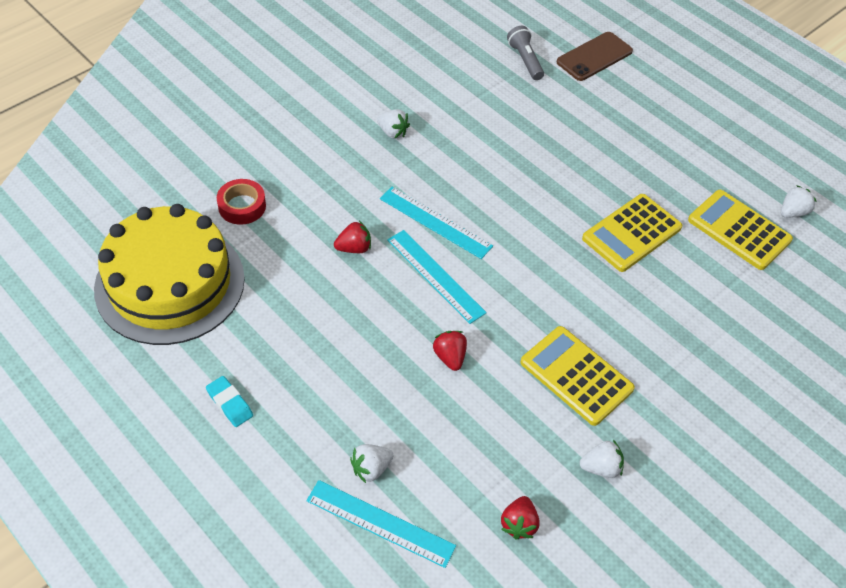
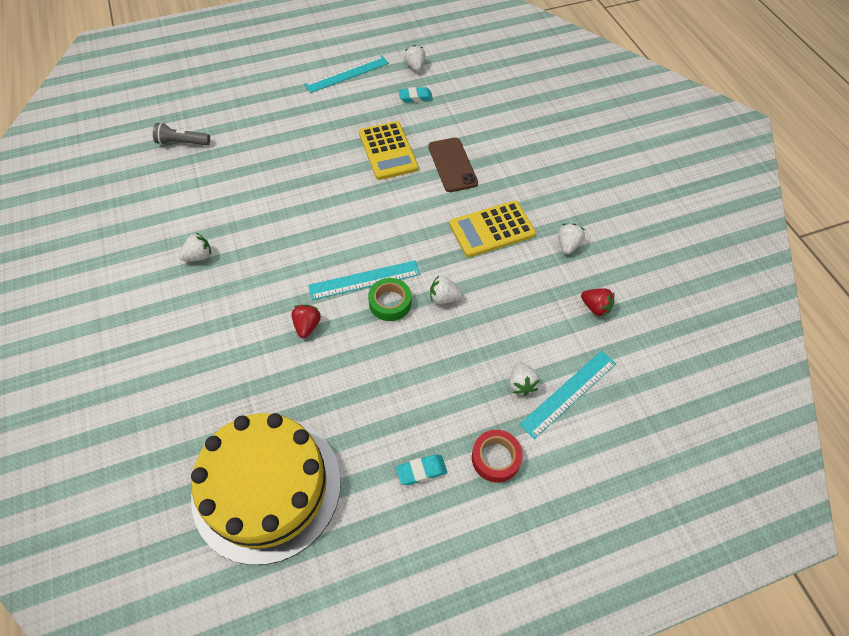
camera: 65 degrees left, 5 degrees up
red tape [217,179,266,225] -> red tape moved to [472,430,523,482]
turquoise ruler [380,187,493,259] -> turquoise ruler moved to [304,55,389,93]
red strawberry [433,331,467,371] -> white strawberry [430,275,463,304]
brown phone [557,32,633,81] -> brown phone moved to [428,137,478,192]
yellow calculator [688,190,793,270] -> turquoise eraser [399,87,433,103]
none -> green tape [368,278,411,321]

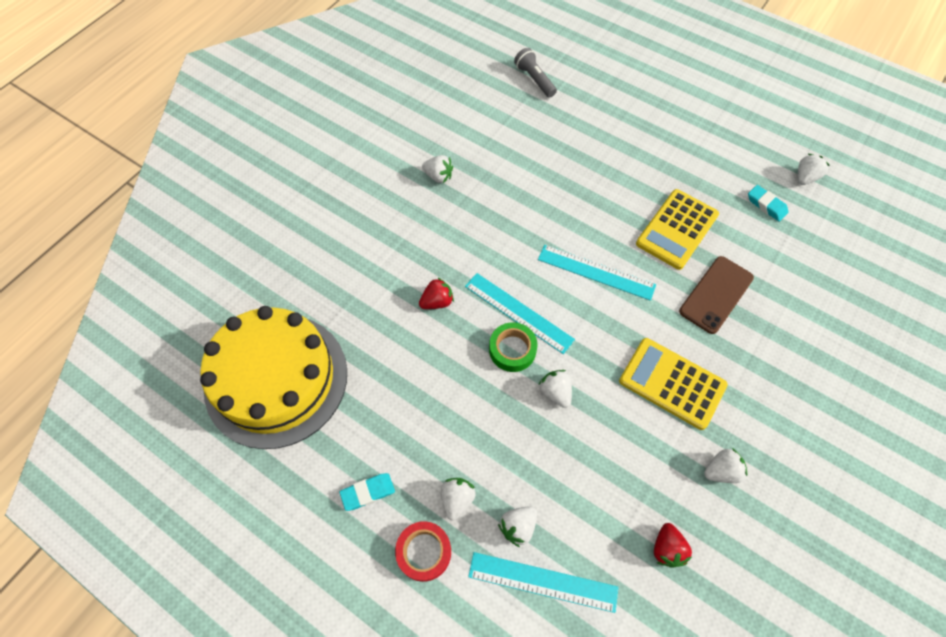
camera: 55 degrees right, 5 degrees up
turquoise ruler [304,55,389,93] -> turquoise ruler moved to [538,245,656,301]
turquoise eraser [396,454,447,485] -> turquoise eraser turned 60 degrees counterclockwise [339,473,395,511]
none -> white strawberry [441,478,476,521]

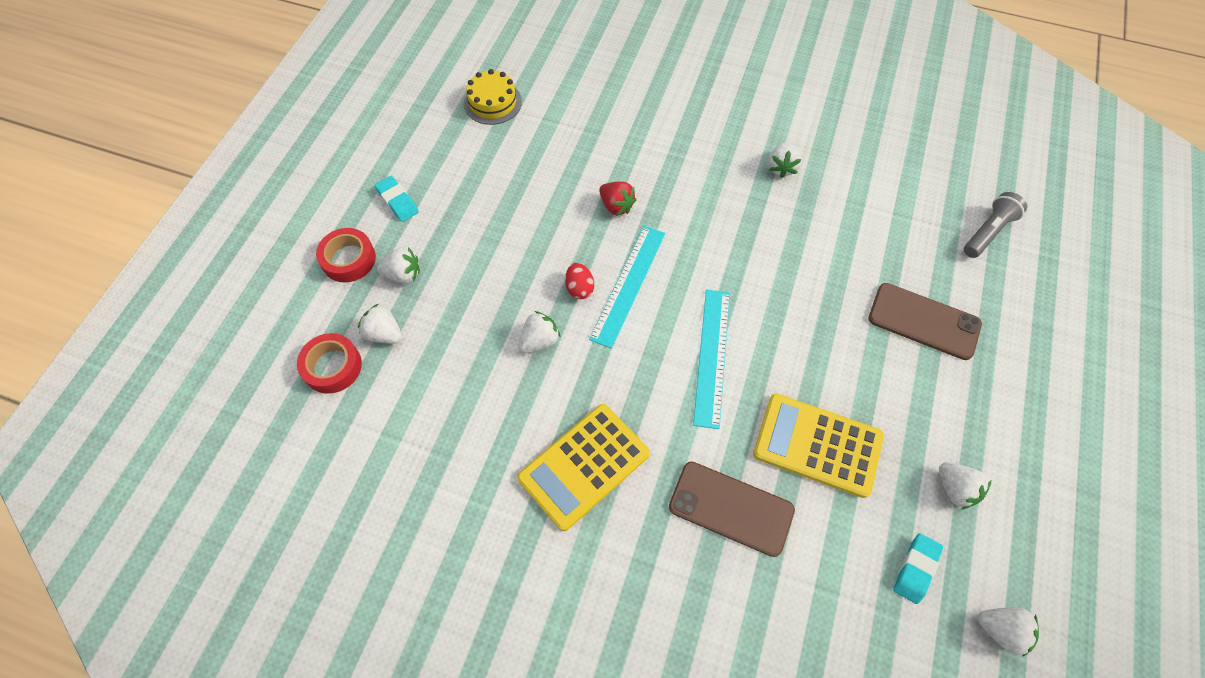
camera: 75 degrees right, 0 degrees up
yellow cake [200,306,347,449] -> yellow cake [464,69,522,125], size x0.42
turquoise ruler [468,552,618,613] -> red tape [297,333,362,394]
green tape [489,322,538,372] -> red egg [565,263,594,299]
yellow calculator [619,338,728,430] -> yellow calculator turned 150 degrees counterclockwise [517,404,650,531]
red strawberry [654,523,692,568] -> none
white strawberry [704,448,748,483] -> white strawberry moved to [939,462,991,510]
none -> brown phone [868,283,982,360]

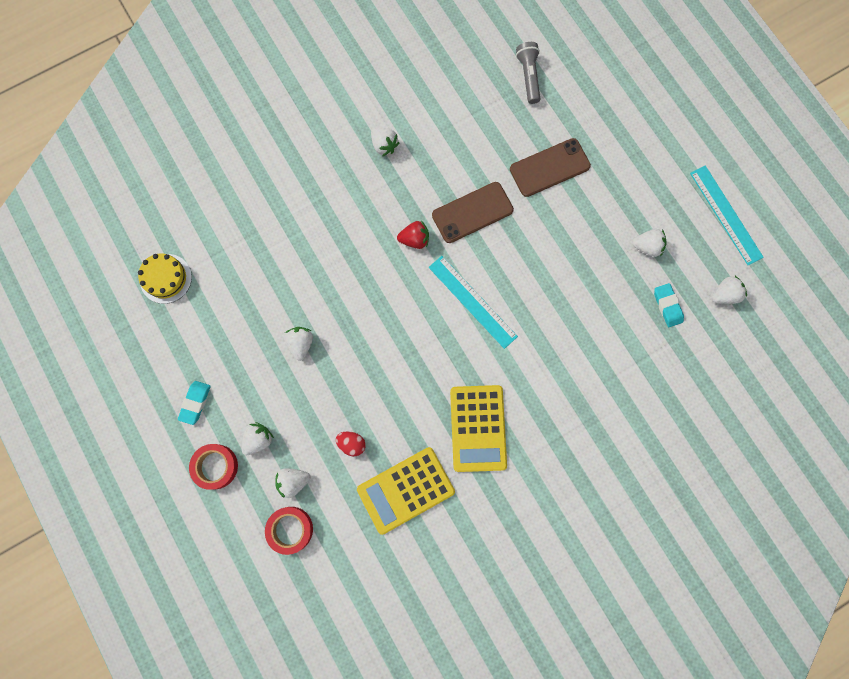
camera: 50 degrees left, 15 degrees up
turquoise eraser [375,176,419,222] -> turquoise eraser turned 75 degrees counterclockwise [178,381,211,425]
white strawberry [518,311,561,353] -> white strawberry moved to [284,327,313,361]
red egg [565,263,594,299] -> red egg moved to [336,431,366,456]
turquoise ruler [589,226,665,349] -> turquoise ruler moved to [690,166,764,265]
red strawberry [599,181,637,216] -> red strawberry moved to [397,221,429,249]
brown phone [669,462,795,557] -> brown phone moved to [432,182,514,243]
yellow calculator [753,394,884,498] -> yellow calculator moved to [357,447,455,535]

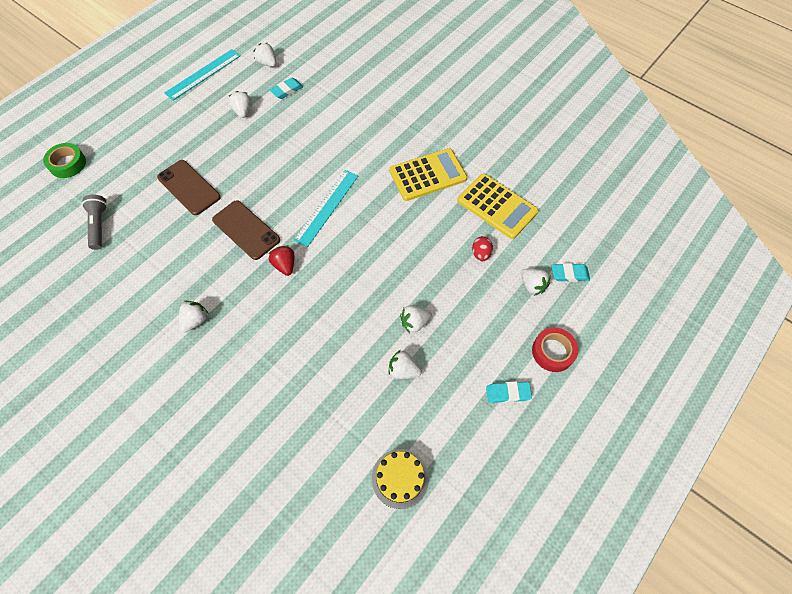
camera: 110 degrees left, 15 degrees down
white strawberry [242,422,274,455] -> white strawberry moved to [389,350,422,379]
red tape [265,507,313,555] -> turquoise eraser [552,263,590,282]
grey flashlight [516,42,540,104] -> grey flashlight turned 105 degrees clockwise [82,194,107,250]
none -> green tape [43,143,86,178]

